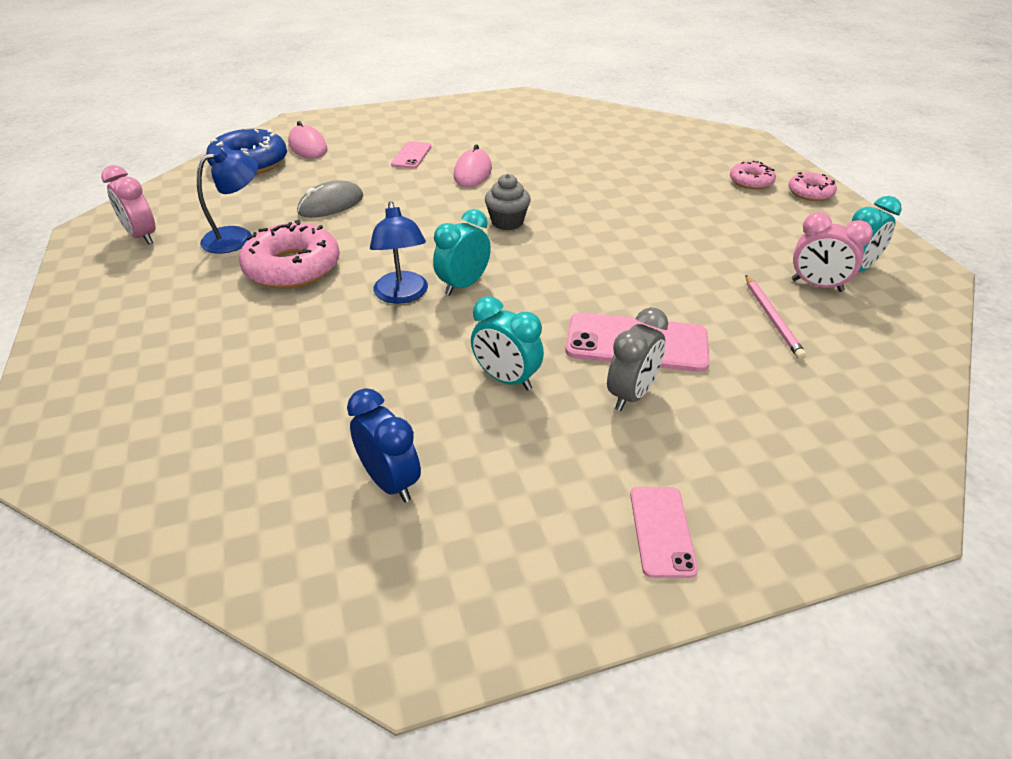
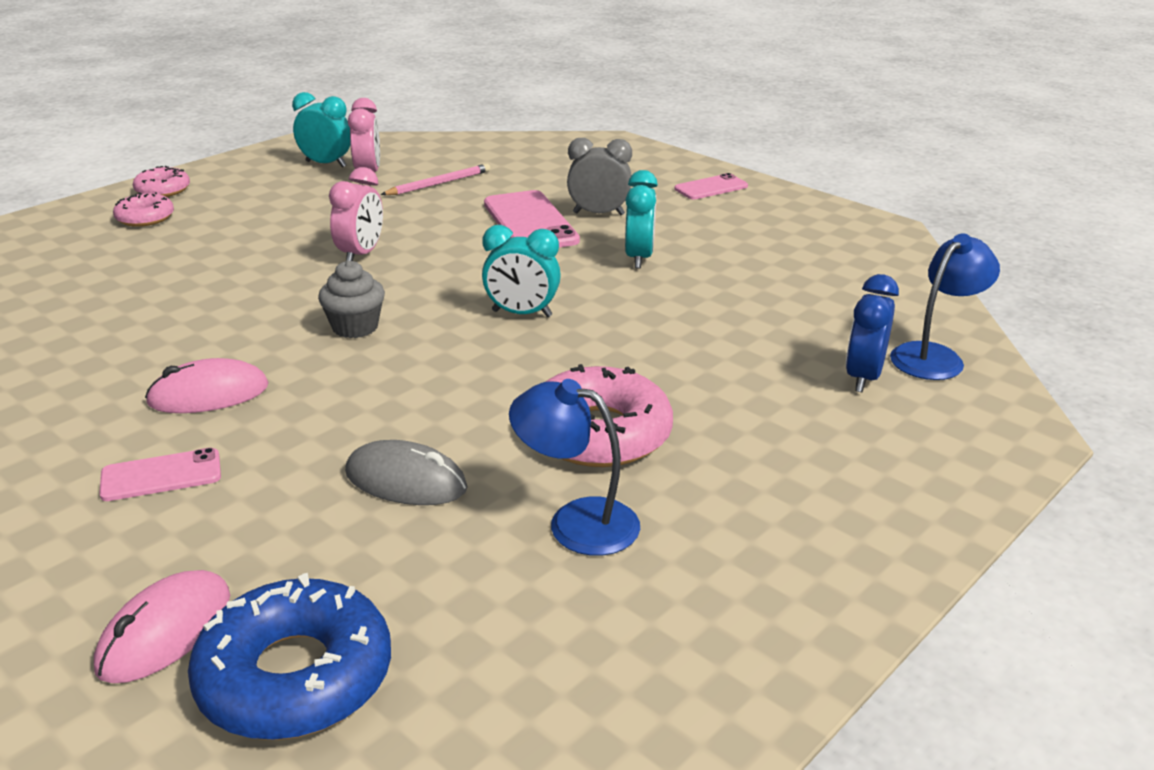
camera: 120 degrees left, 10 degrees down
pink clock [101,165,156,245] -> pink clock moved to [329,167,383,261]
blue clock [347,388,421,502] -> blue clock moved to [846,274,899,392]
blue lamp [370,201,428,304] -> blue lamp moved to [890,234,1000,380]

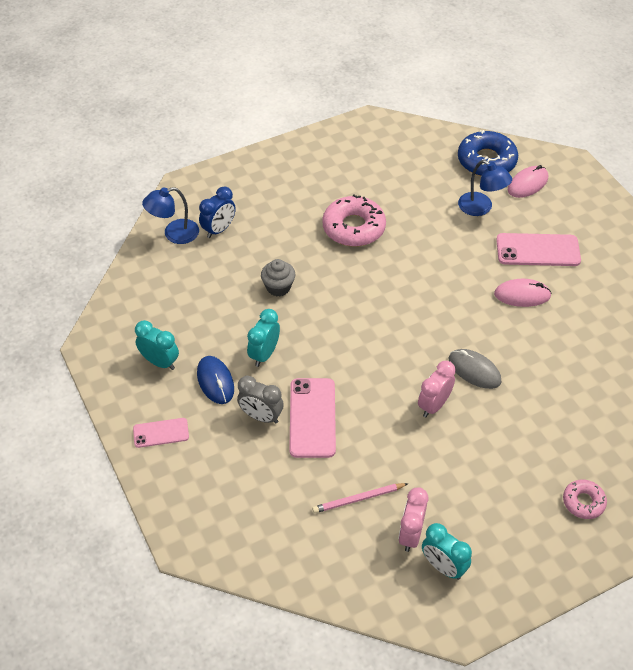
camera: 160 degrees left, 20 degrees up
pink phone [99,448,221,501] -> pink phone [496,233,581,266], size x1.72
pink donut [133,166,190,197] -> none
grey cupcake [318,260,385,338] -> grey cupcake moved to [261,259,295,296]
grey mouse [345,440,468,505] -> grey mouse moved to [449,349,501,389]
turquoise clock [482,225,561,317] -> turquoise clock moved to [135,320,179,370]
blue lamp [509,379,640,556] -> blue lamp moved to [458,160,512,216]
none -> blue mouse [197,356,234,404]

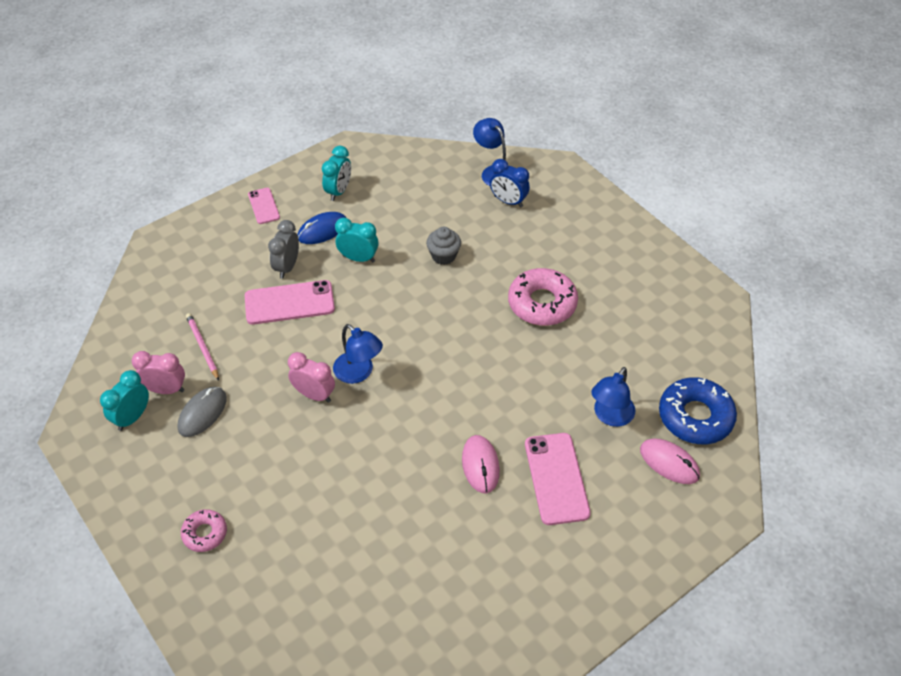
camera: 80 degrees right, 0 degrees up
grey mouse [449,349,501,389] -> grey mouse moved to [178,387,227,437]
none -> blue lamp [333,324,383,384]

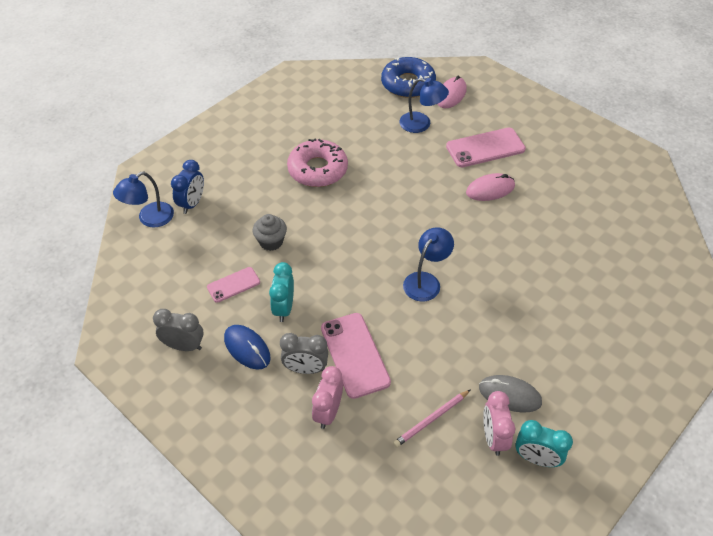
camera: 100 degrees left, 0 degrees up
pink donut [181,509,227,552] -> none
pink phone [248,188,280,224] -> pink phone moved to [207,267,260,303]
pink clock [288,352,335,402] -> pink clock moved to [312,366,343,429]
turquoise clock [322,146,351,201] -> grey clock [153,309,204,351]

